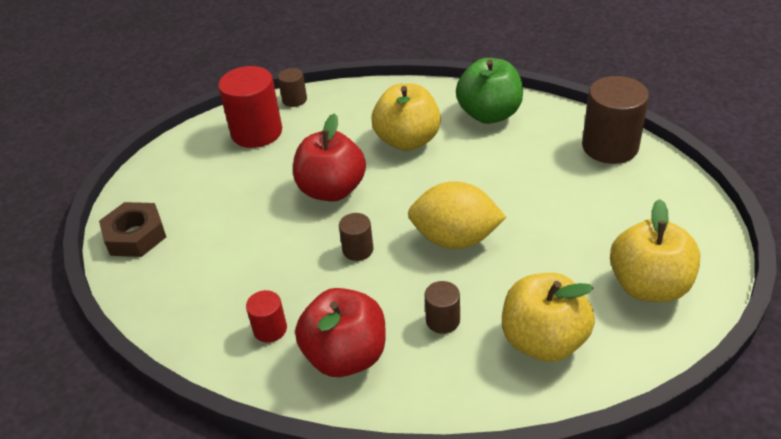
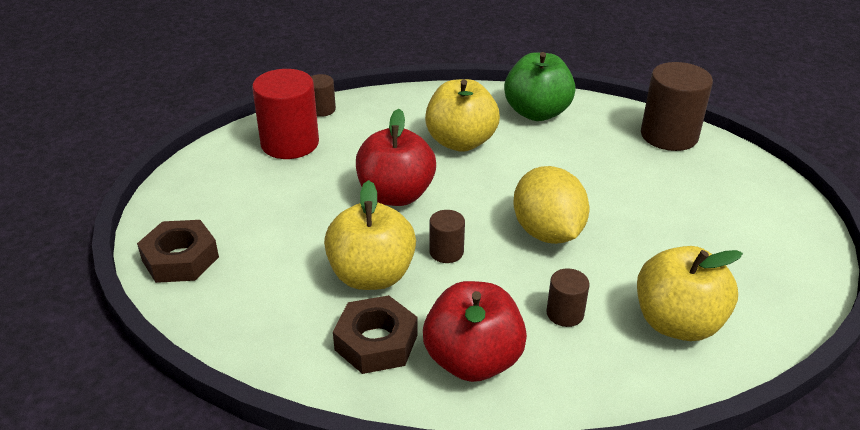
camera: 15 degrees left, 5 degrees down
red cylinder [246,290,287,342] -> brown nut [333,295,418,374]
yellow lemon [408,181,506,249] -> yellow lemon turned 75 degrees clockwise [513,166,589,244]
yellow apple [610,199,701,302] -> yellow apple moved to [324,180,416,290]

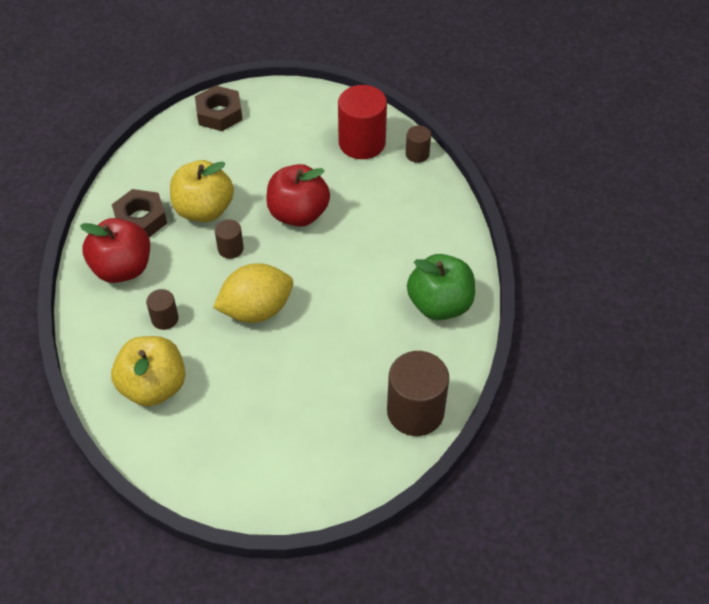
camera: 85 degrees right, 15 degrees up
yellow apple [425,79,500,152] -> none

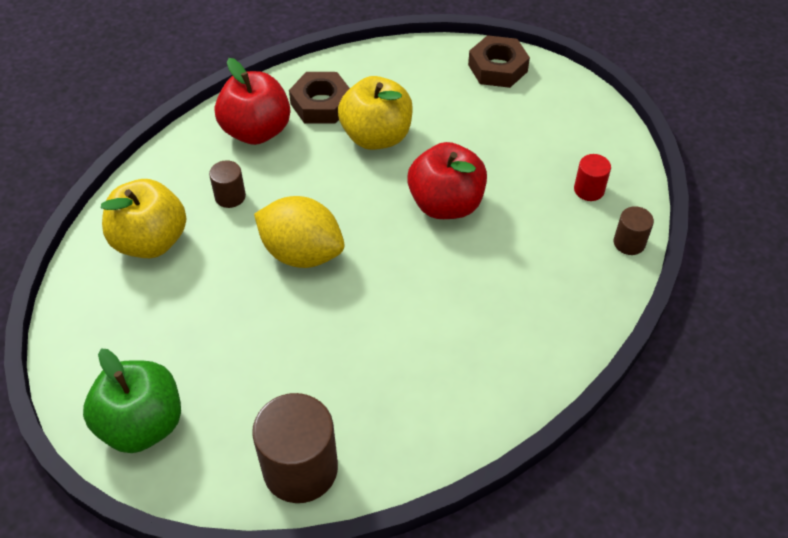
camera: 50 degrees right, 0 degrees up
brown cylinder [215,219,244,259] -> none
red cylinder [338,85,387,159] -> red cylinder [574,154,611,201], size x0.50
green apple [407,254,475,320] -> green apple moved to [83,349,181,453]

